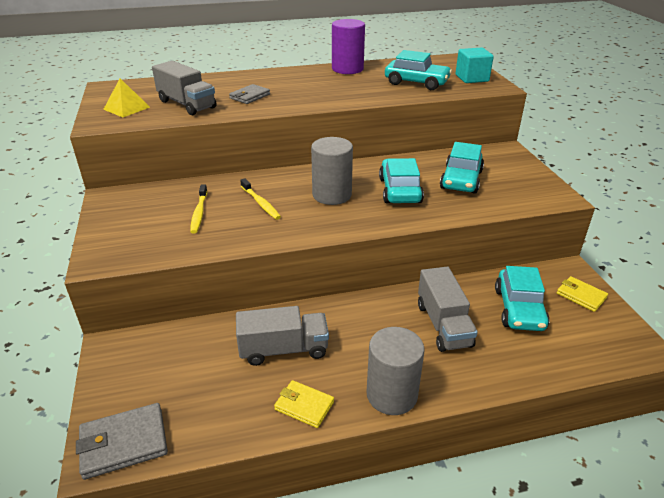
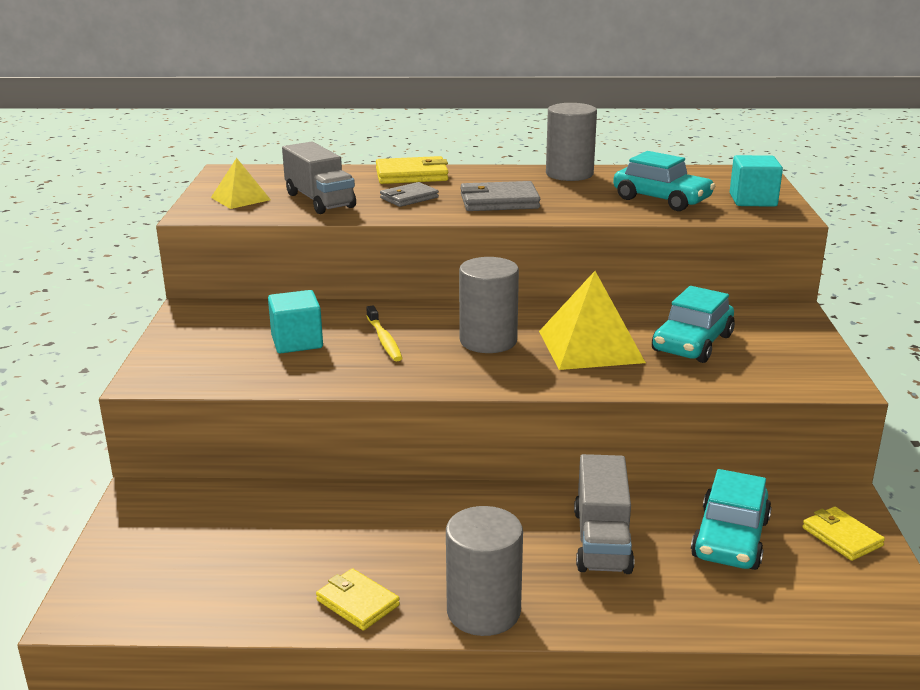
camera: 15 degrees right, 10 degrees down
grey wallet [76,403,168,480] -> grey wallet moved to [460,181,540,211]
yellow toothbrush [190,184,207,233] -> turquoise cube [268,290,323,353]
grey truck [236,306,329,366] -> none
purple cylinder [332,19,365,74] -> grey cylinder [546,103,597,181]
turquoise car [379,158,424,203] -> yellow pyramid [539,271,646,370]
none -> yellow wallet [376,156,448,184]

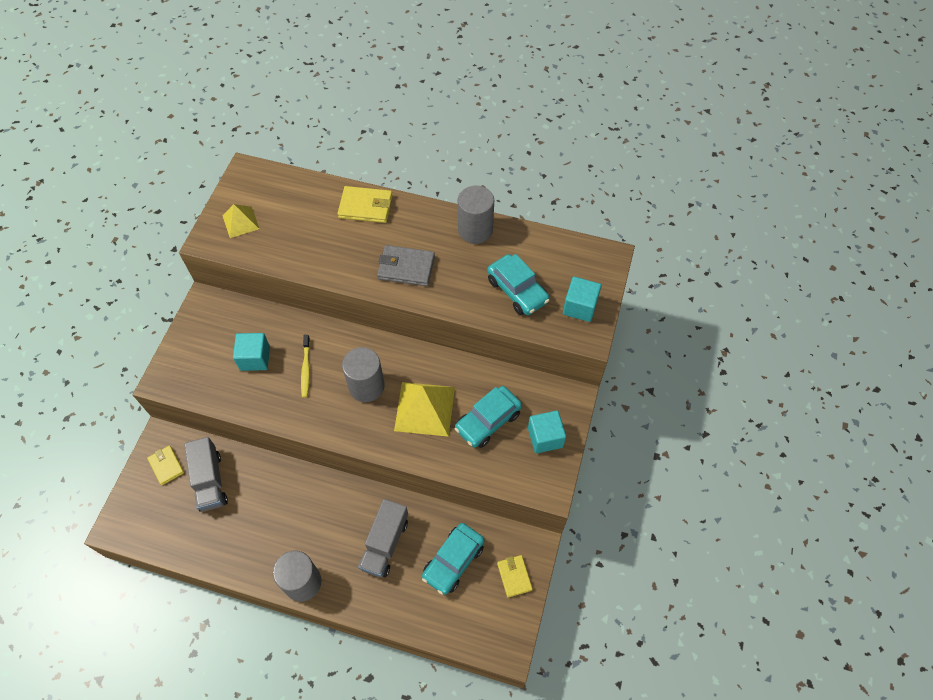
camera: 15 degrees right, 35 degrees up
grey truck [282,141,356,214] -> grey truck moved to [184,437,228,512]
yellow wallet [316,568,400,631] -> yellow wallet moved to [147,445,184,485]
grey wallet [380,182,439,207] -> none
none -> turquoise cube [528,410,566,453]

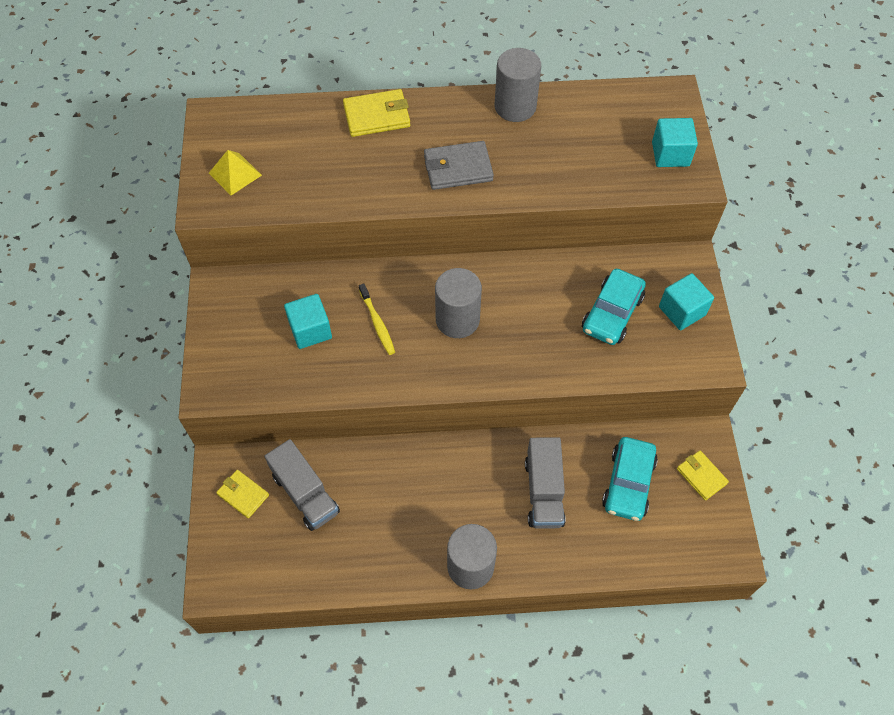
camera: 20 degrees left, 0 degrees up
yellow pyramid [394,382,455,437] -> none
turquoise car [487,254,550,315] -> none

